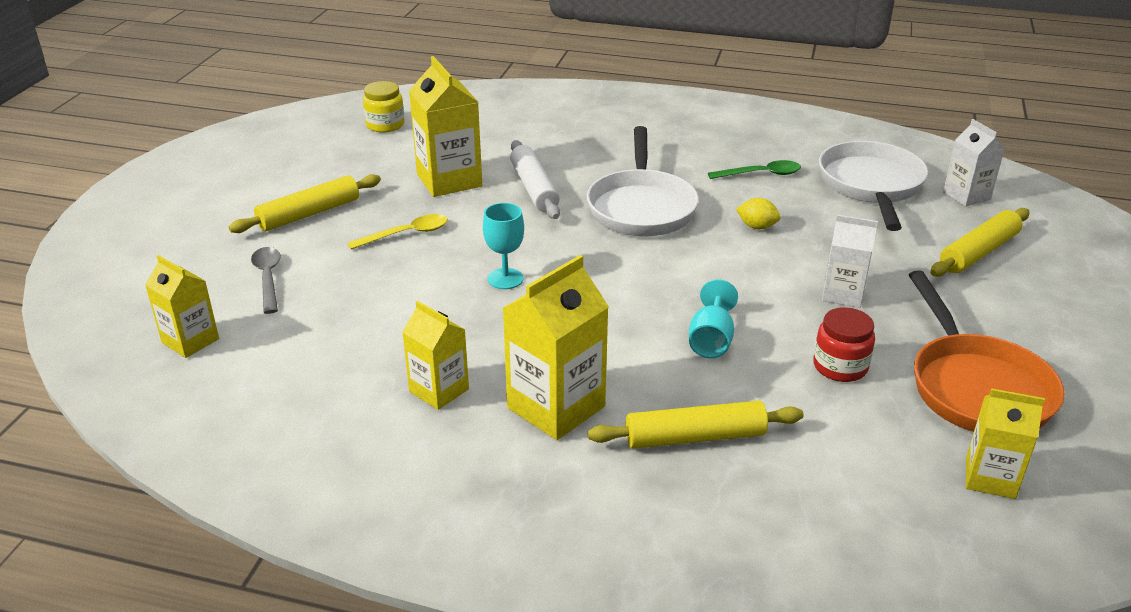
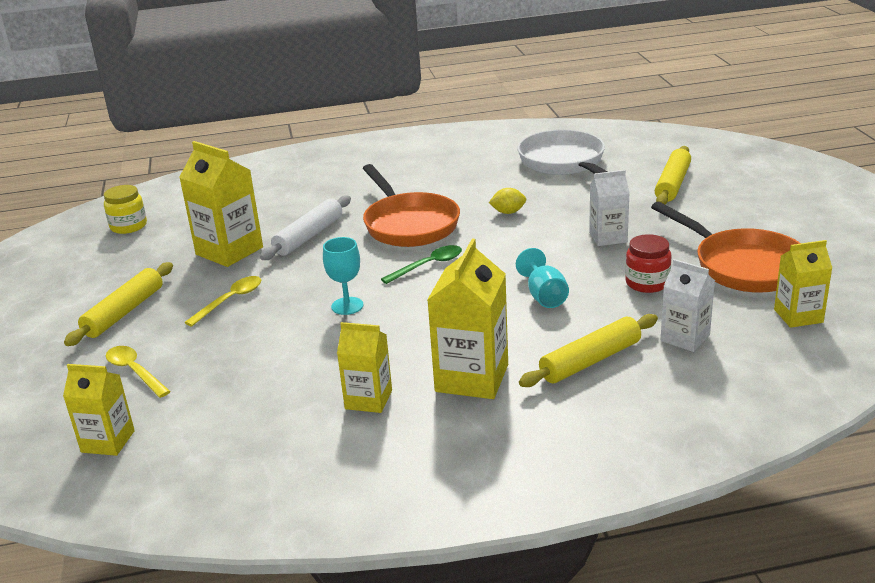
camera: 25 degrees left, 5 degrees down
grey spoon [251,247,281,314] -> yellow spoon [106,346,171,398]
white rolling pin [510,140,560,219] -> white rolling pin turned 75 degrees clockwise [260,195,351,260]
white pan [587,126,699,237] -> orange pan [363,164,460,247]
green spoon [708,160,801,179] -> green spoon moved to [381,245,462,284]
white carton [943,119,1005,207] -> white carton moved to [661,259,715,352]

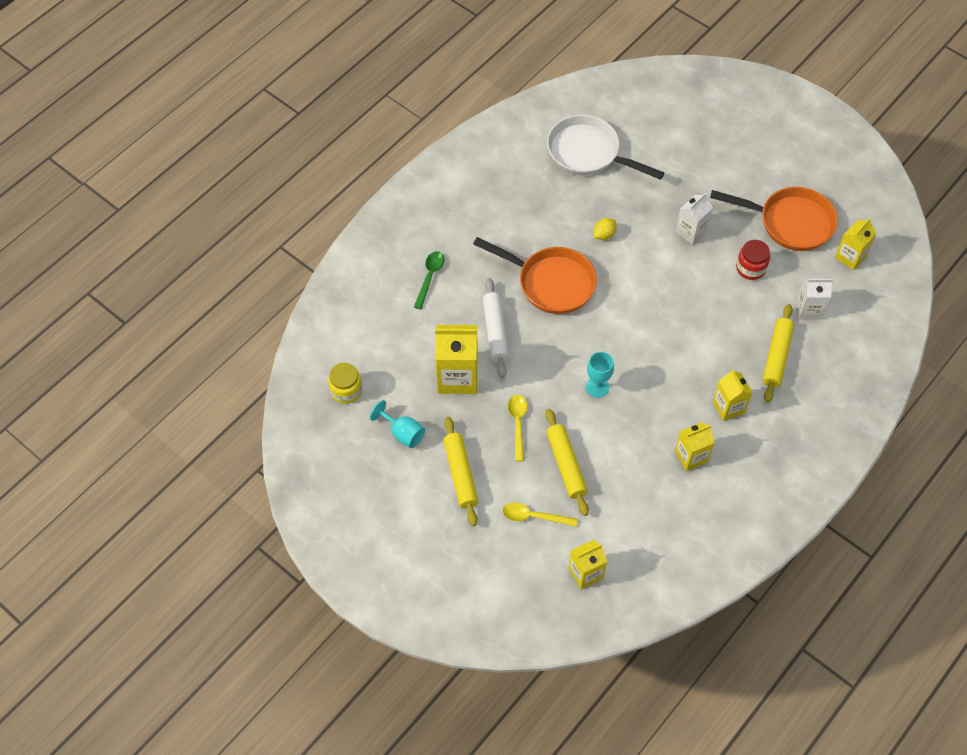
camera: 40 degrees left, 30 degrees up
green spoon [381,245,462,284] -> green spoon moved to [414,251,445,309]
yellow carton [427,239,508,399] -> yellow carton [713,369,752,421], size x0.62
turquoise goblet [516,248,569,308] -> turquoise goblet moved to [370,400,425,448]
yellow rolling pin [655,146,691,205] -> yellow rolling pin moved to [545,409,589,516]

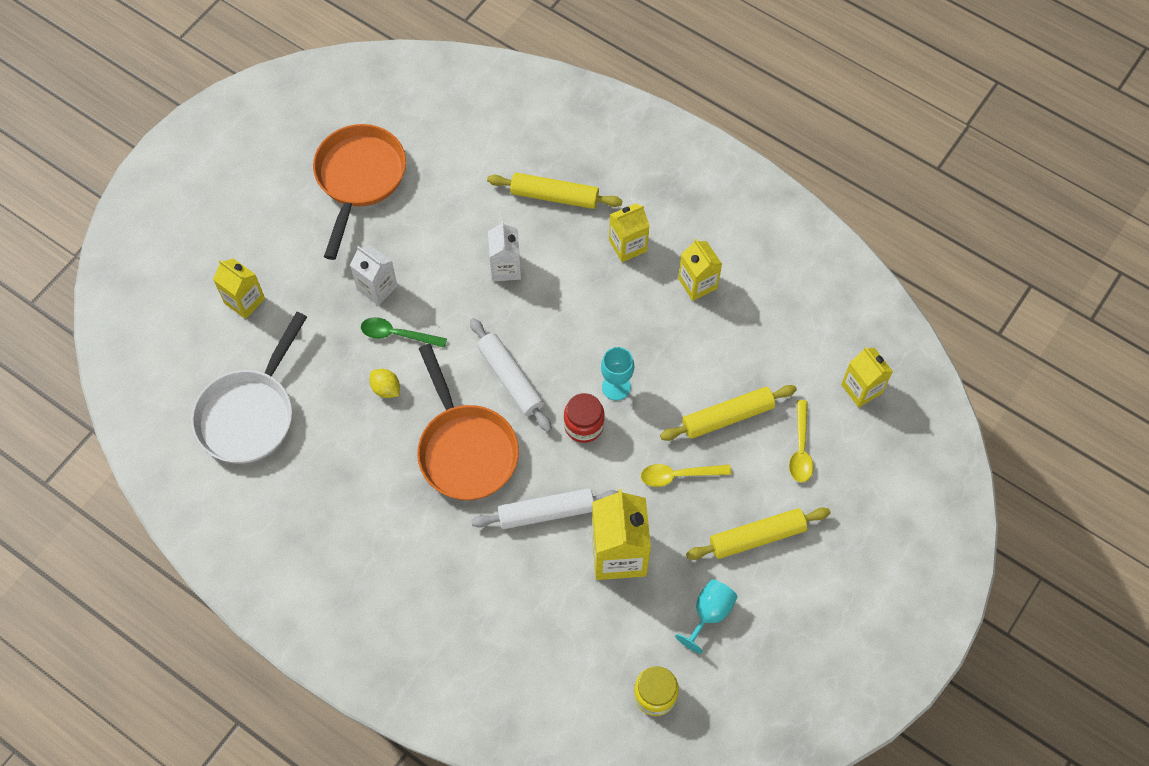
camera: 95 degrees left, 5 degrees up
green spoon [414,251,445,309] -> green spoon moved to [361,317,447,348]
orange pan [473,237,597,314] -> orange pan turned 135 degrees clockwise [417,344,519,500]
red jar [736,240,770,280] -> red jar moved to [564,393,605,443]
white carton [796,277,833,319] -> white carton moved to [488,221,521,282]
yellow carton [835,219,877,270] -> yellow carton moved to [213,258,265,319]
none -> white rolling pin [470,318,552,432]

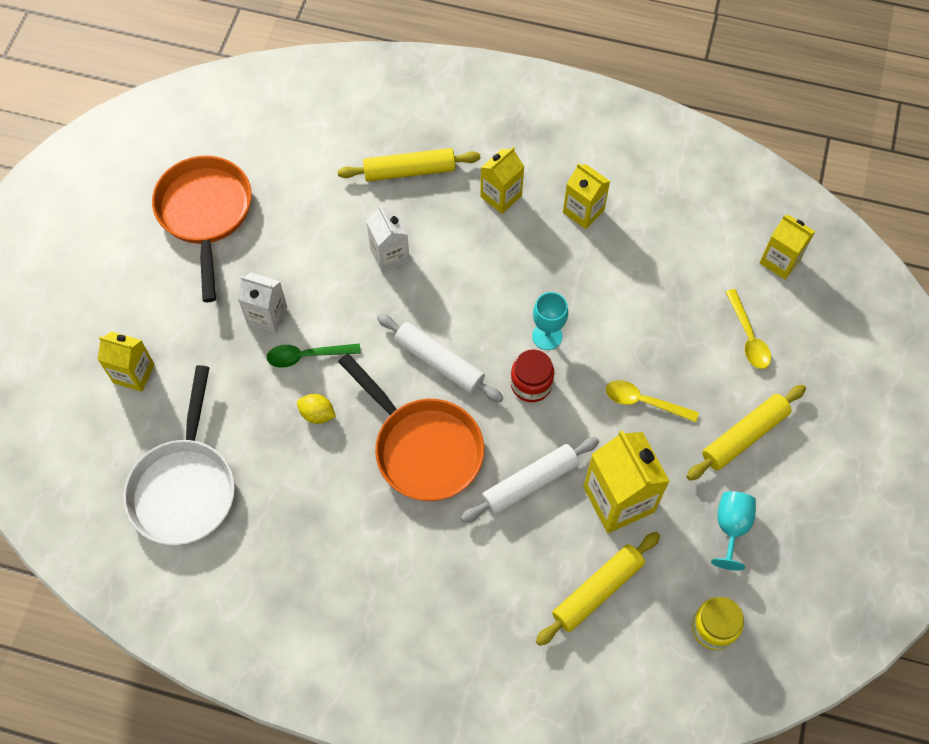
camera: 20 degrees left, 0 degrees up
yellow spoon [641,464,731,487] -> yellow spoon turned 45 degrees clockwise [606,380,699,422]
yellow rolling pin [660,385,797,441] -> yellow rolling pin moved to [536,532,660,646]

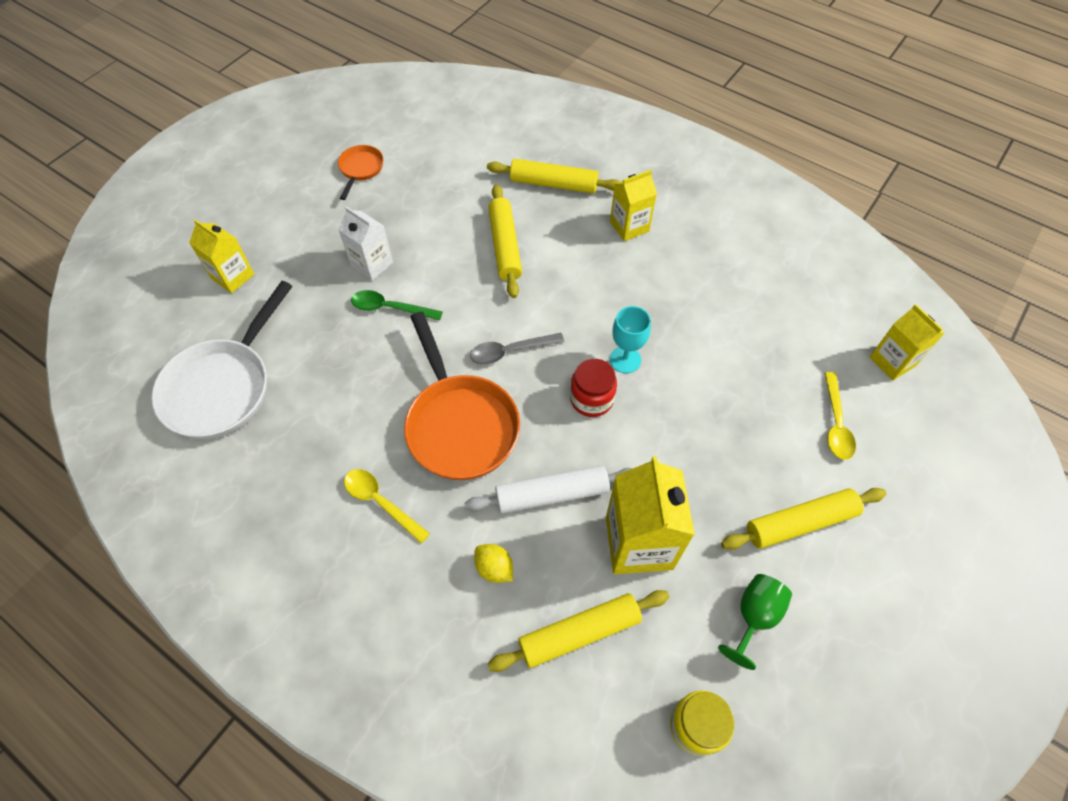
camera: 20 degrees right, 5 degrees down
orange pan [152,156,251,302] -> orange pan [338,145,383,200], size x0.50
yellow lemon [297,394,336,424] -> yellow lemon moved to [474,544,513,583]
white carton [366,205,410,273] -> yellow rolling pin [488,184,522,298]
white rolling pin [377,314,503,402] -> grey spoon [470,333,564,364]
yellow carton [563,163,610,229] -> none
yellow spoon [606,380,699,422] -> yellow spoon moved to [344,469,430,543]
turquoise goblet [711,491,756,571] -> green goblet [718,574,792,670]

